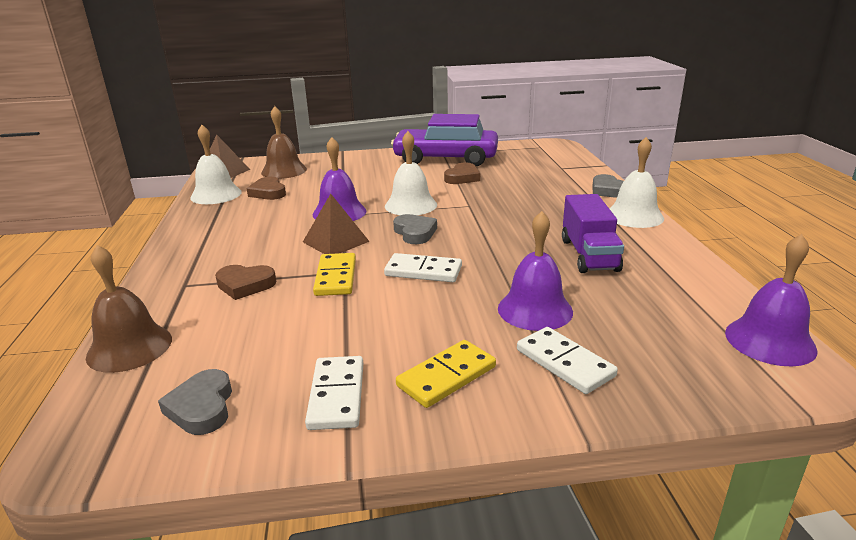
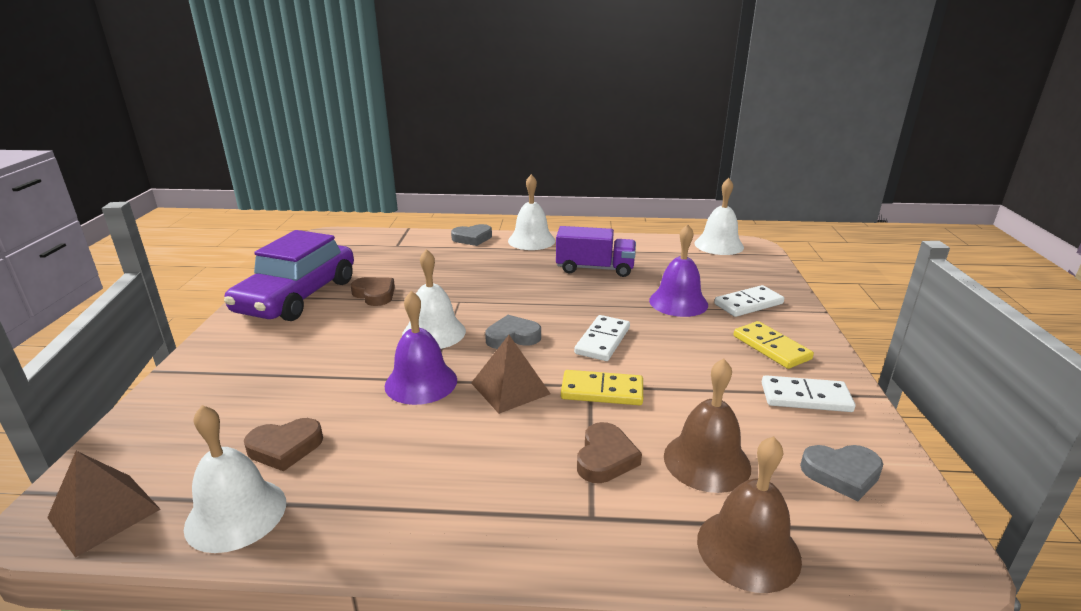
camera: 80 degrees left, 0 degrees up
brown bell [261,106,307,179] -> brown bell moved to [664,358,751,493]
purple bell [725,234,818,366] -> white bell [694,178,744,255]

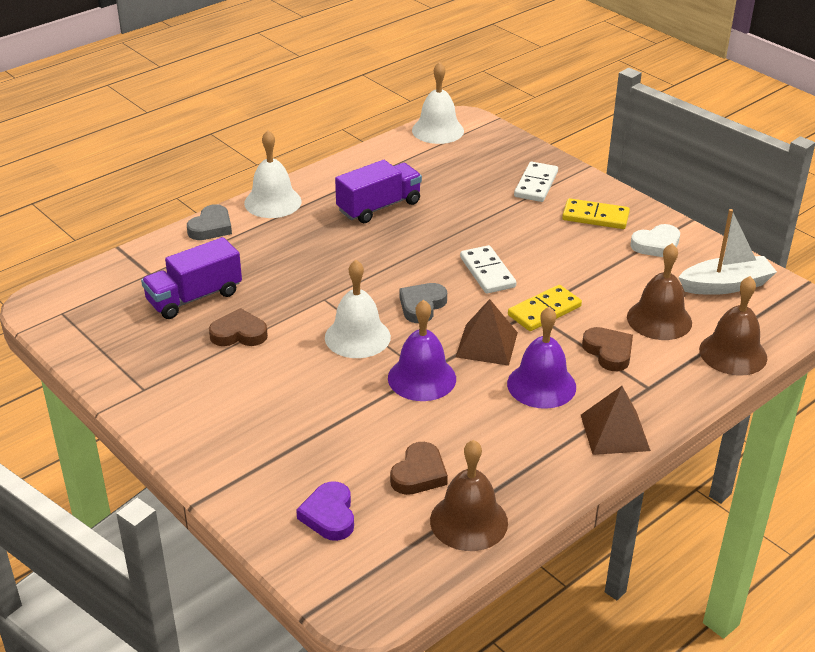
camera: 45 degrees left, 10 degrees up
brown pyramid [47,451,161,558] -> brown pyramid moved to [581,386,651,455]
white bell [184,405,286,553] -> brown bell [430,440,508,551]
purple car [224,230,354,321] -> none
purple bell [649,224,708,317] -> purple bell moved to [507,306,576,409]
white domino [762,375,855,412] -> white heart [631,224,680,257]
grey heart [800,445,883,501] -> white boat [678,209,777,295]
none -> purple truck [141,237,242,319]
none -> purple heart [296,481,354,541]

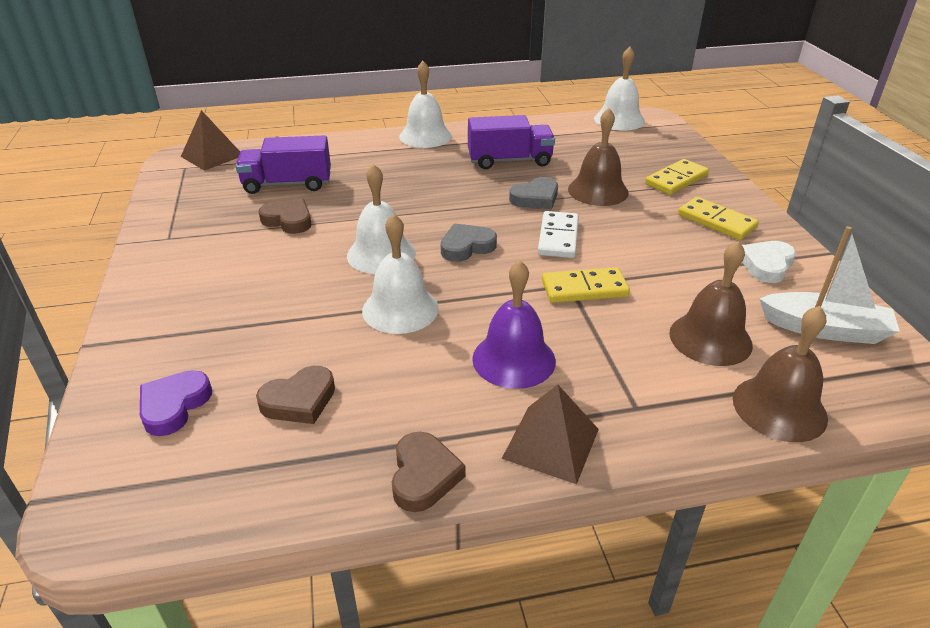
camera: 30 degrees right, 0 degrees up
grey heart [187,204,232,240] -> grey heart moved to [509,177,558,209]
purple bell [388,299,456,401] -> white bell [362,214,439,334]
brown bell [430,440,508,551] -> brown bell moved to [568,108,629,206]
brown pyramid [456,299,518,366] -> brown pyramid moved to [181,110,240,171]
white domino [514,162,558,202] -> yellow domino [645,159,709,195]
brown heart [582,327,633,371] -> brown heart moved to [392,432,466,512]
white heart [631,224,680,257] -> white heart turned 120 degrees clockwise [742,241,796,283]

